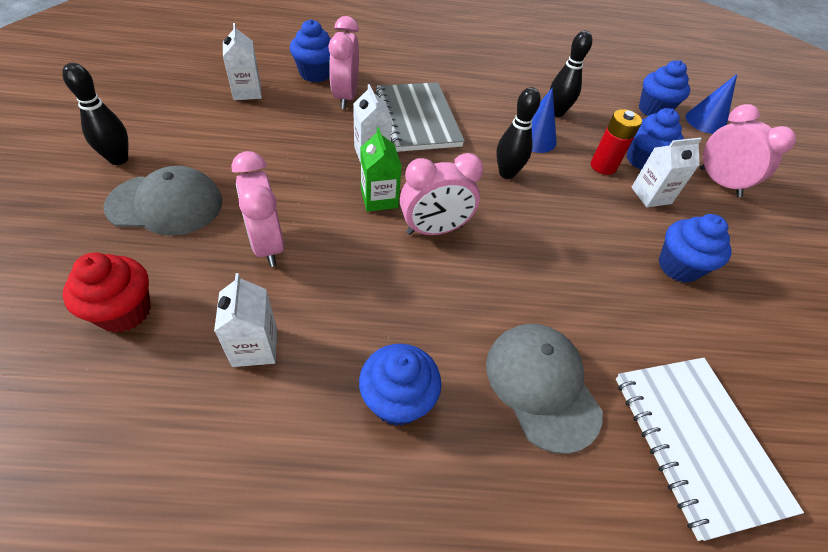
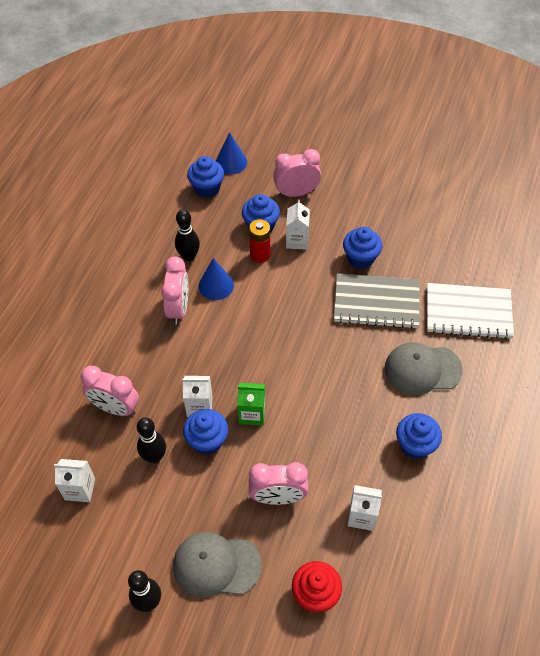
camera: 65 degrees left, 5 degrees up
grey cap [103,166,223,235] -> grey cap turned 105 degrees counterclockwise [173,532,262,598]
blue cupcake [290,19,331,83] -> blue cupcake moved to [183,409,228,455]
grey notebook [375,82,464,152] -> grey notebook moved to [334,273,419,329]
pink clock [400,153,483,235] -> pink clock moved to [161,256,188,324]
black bowling pin [496,87,541,179] -> black bowling pin moved to [137,417,166,463]

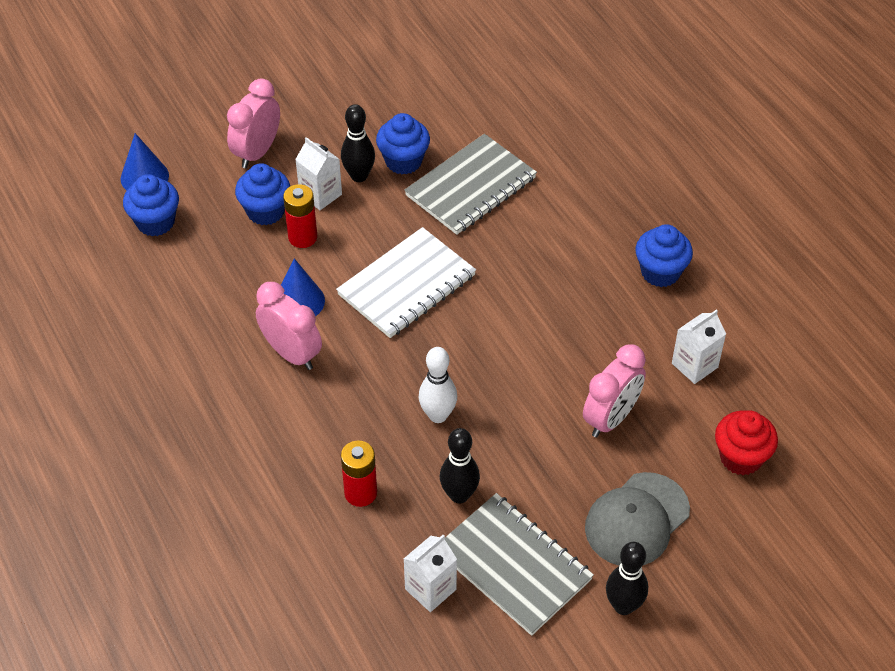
camera: 50 degrees left, 5 degrees down
pink clock [81,366,139,416] -> red battery [341,441,377,507]
black bowling pin [175,209,200,261] -> black bowling pin moved to [341,104,375,182]
white carton [182,376,213,417] -> white bowling pin [419,347,457,423]
blue cupcake [183,409,228,455] -> none
green carton [237,383,265,426] -> none
grey cap [385,342,463,395] -> none
white notebook [427,283,514,339] -> white notebook moved to [336,227,476,338]
none -> grey notebook [445,493,594,636]

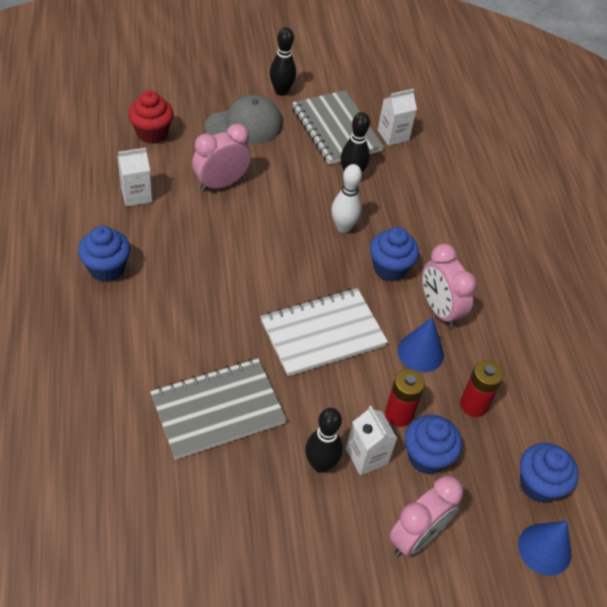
camera: 165 degrees left, 0 degrees up
red battery [341,441,377,507] -> red battery moved to [460,360,504,417]
blue cupcake [376,113,430,174] -> blue cupcake moved to [370,227,419,281]

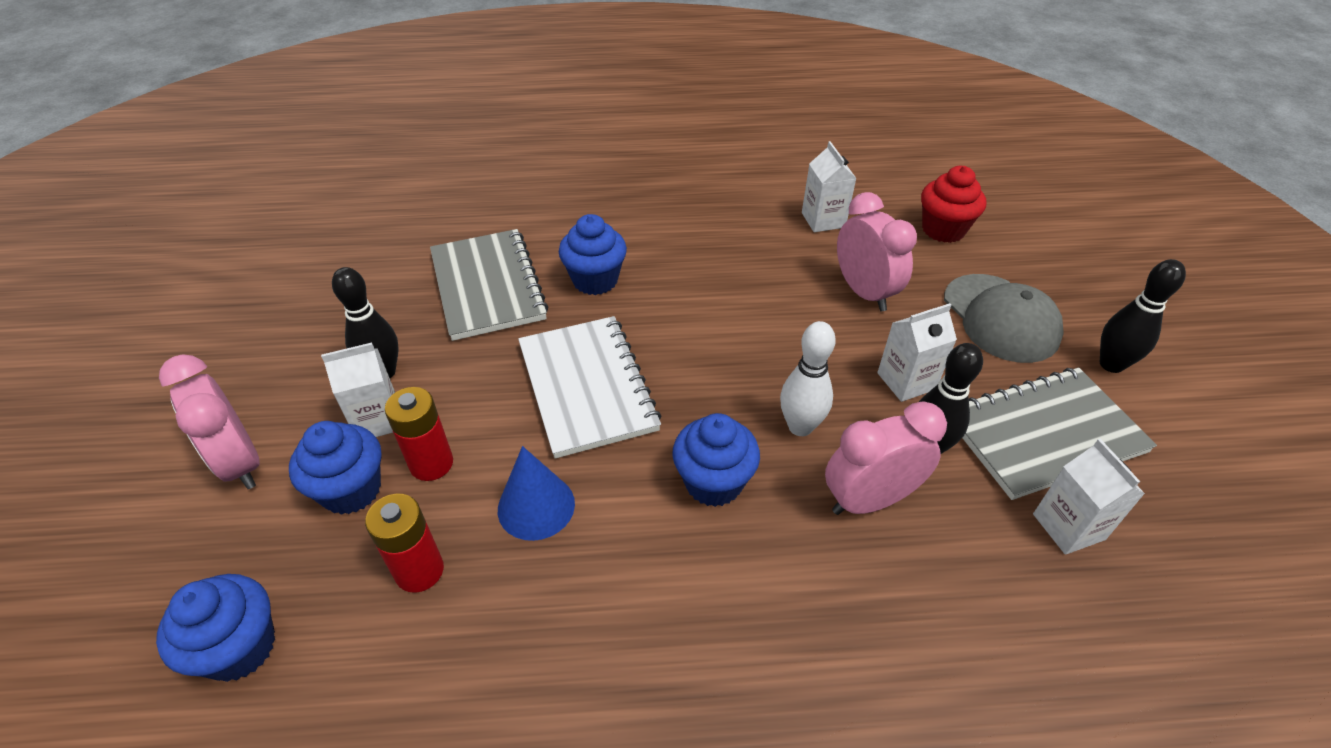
camera: 100 degrees right, 5 degrees down
blue cupcake [78,226,130,282] -> blue cupcake moved to [559,214,627,295]
pink clock [422,244,477,328] -> pink clock moved to [825,402,947,515]
blue cone [518,521,571,576] -> none
none -> white carton [877,303,957,402]

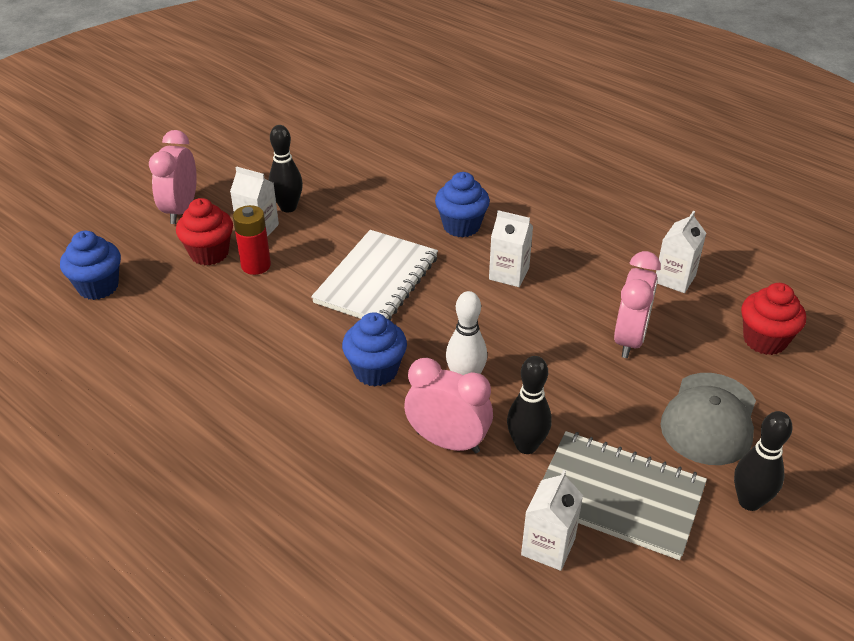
camera: 45 degrees right, 5 degrees down
blue cupcake [289,421,381,515] -> red cupcake [176,198,233,265]
red battery [365,494,444,593] -> none
grey notebook [430,229,548,341] -> none
blue cone [498,446,575,541] -> none
white carton [877,303,957,402] -> white carton moved to [489,210,533,287]

